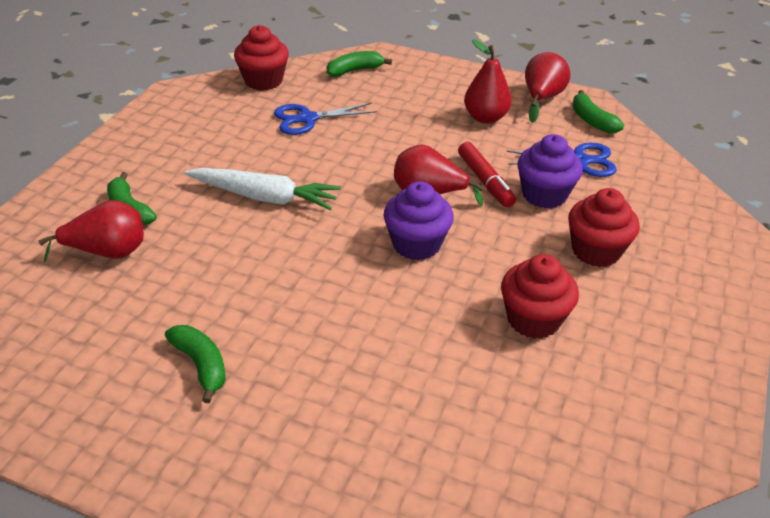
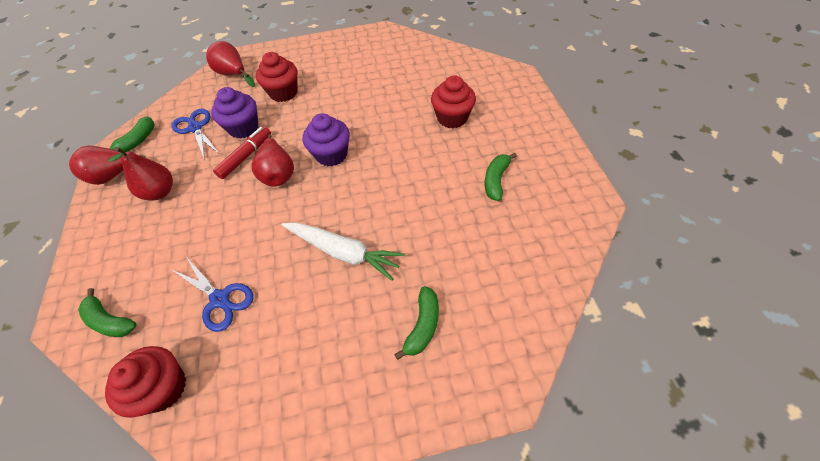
camera: 120 degrees left, 15 degrees up
red pear [39,200,144,263] -> red pear moved to [206,41,255,87]
white carrot [185,168,341,210] -> white carrot turned 135 degrees clockwise [282,222,405,281]
red cupcake [501,254,579,339] -> red cupcake moved to [431,75,476,128]

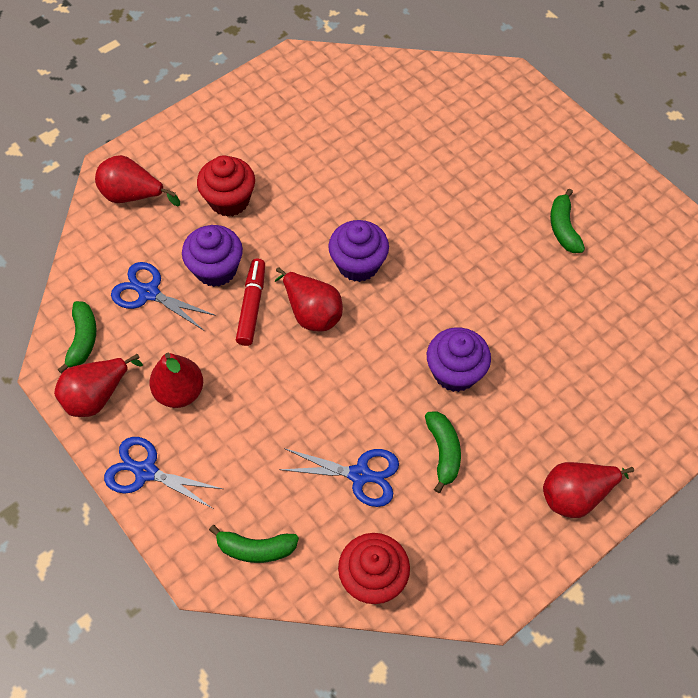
camera: 30 degrees left, 5 degrees up
white carrot [282,222,405,281] -> purple cupcake [427,327,491,392]
green banana [394,286,439,360] -> green banana moved to [425,411,461,493]
red cupcake [431,75,476,128] -> none
none -> blue scissors [104,437,222,509]
none -> red pear [543,462,634,518]

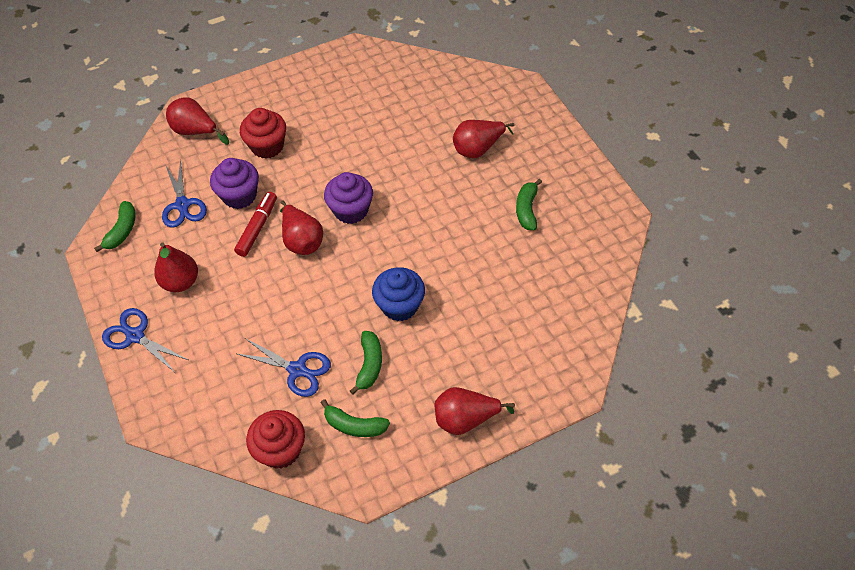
camera: 15 degrees right, 5 degrees down
red pear [54,354,143,417] -> red pear moved to [453,120,514,158]
blue scissors [111,262,216,330] -> blue scissors turned 150 degrees counterclockwise [162,159,207,228]
green banana [209,525,299,563] -> green banana moved to [321,399,390,437]
purple cupcake [427,327,491,392] -> blue cupcake [372,267,425,321]

